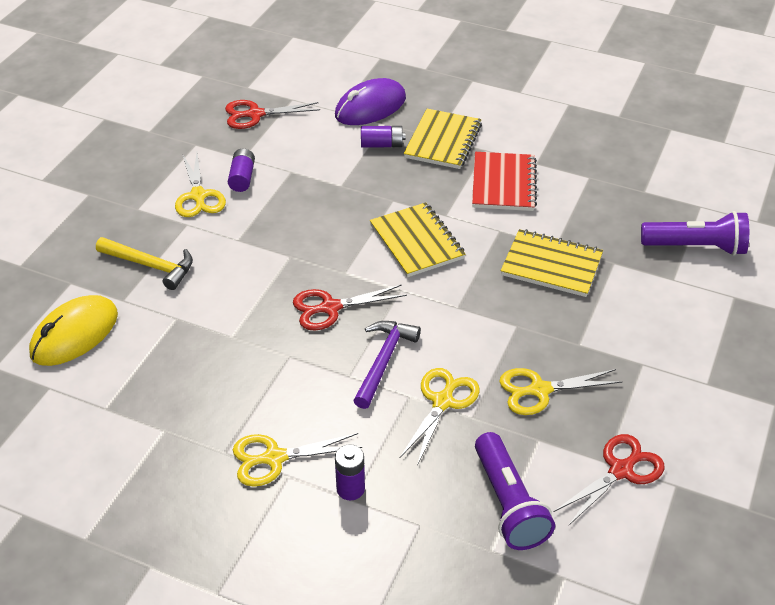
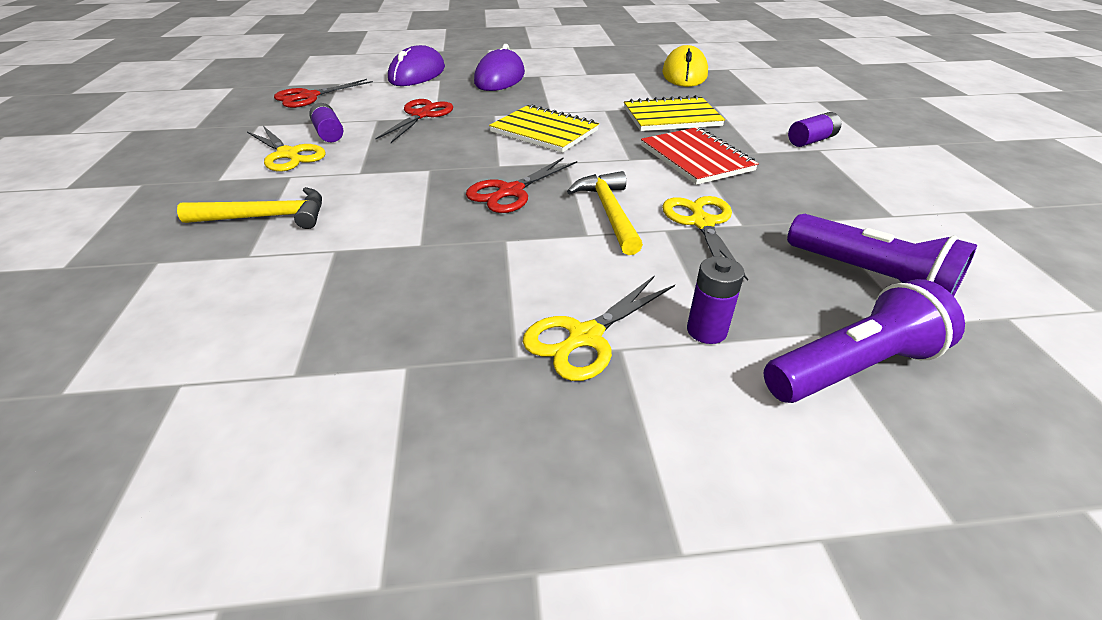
camera: 30 degrees left, 5 degrees down
yellow mouse [29,295,118,366] -> yellow mouse moved to [662,45,708,87]
purple hammer [353,321,421,409] -> yellow hammer [567,171,643,255]
purple battery [361,126,406,148] -> purple battery moved to [788,112,841,147]
yellow notebook [404,109,482,169] -> purple mouse [474,44,525,91]
red notebook [472,152,537,211] -> red notebook moved to [641,127,759,185]
yellow scissors [499,368,623,415] -> none
red scissors [554,434,665,525] -> red scissors moved to [375,99,453,143]
purple flashlight [641,211,749,256] -> purple flashlight moved to [764,279,965,403]

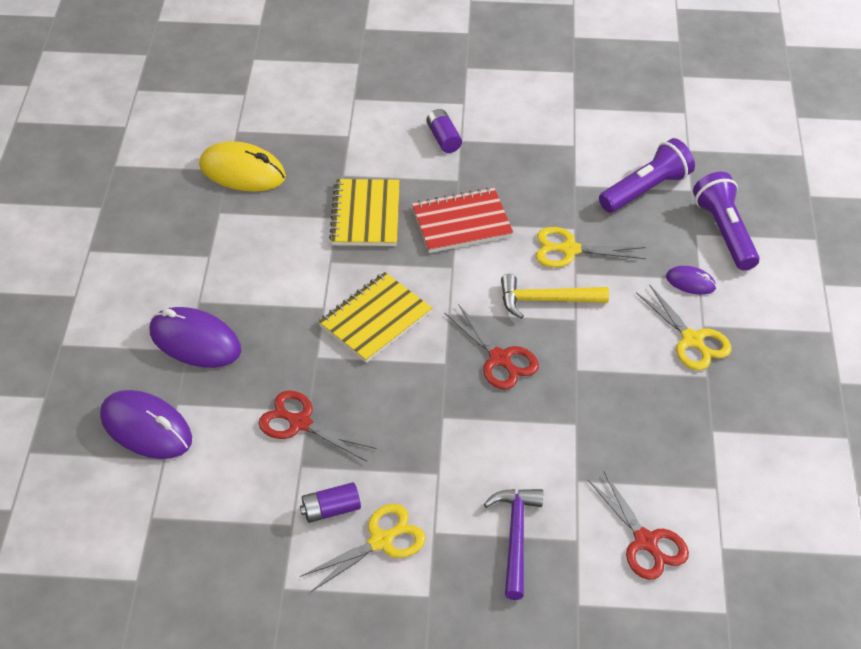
camera: 80 degrees left, 10 degrees up
yellow hammer [177,187,322,229] -> purple hammer [484,489,543,600]
red scissors [274,79,373,108] -> red scissors moved to [588,472,689,580]
purple battery [687,256,745,344] -> purple mouse [666,266,716,295]

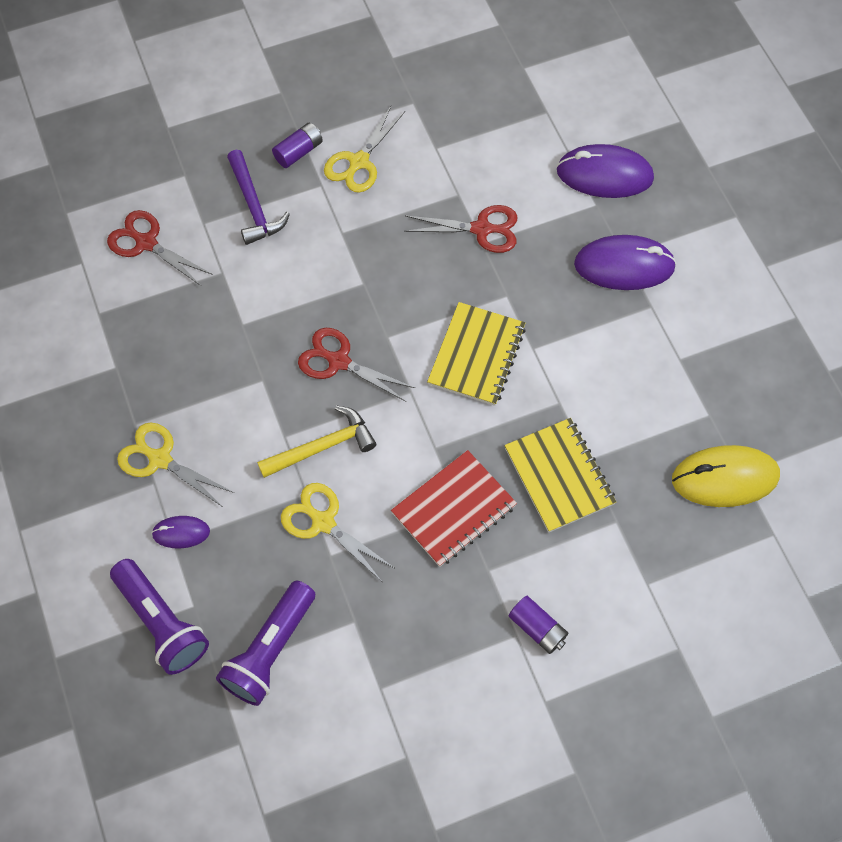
camera: 155 degrees right, 15 degrees up
purple battery [300,482,361,523] -> purple battery moved to [272,123,323,168]
yellow scissors [536,227,646,268] -> yellow scissors turned 120 degrees counterclockwise [281,483,394,581]

